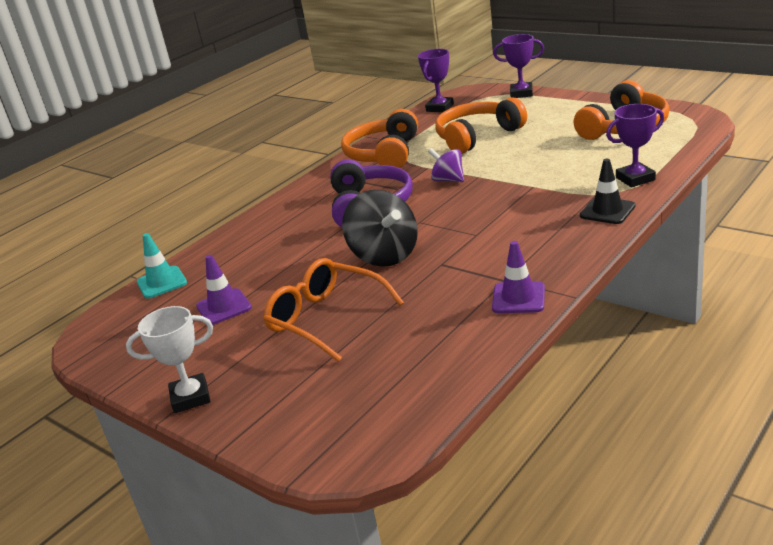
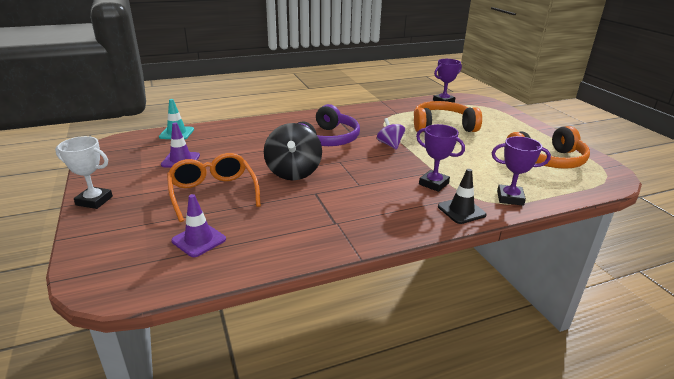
camera: 25 degrees right, 0 degrees up
orange headphones [341,109,418,168] -> none
purple traffic cone [492,241,545,313] -> purple traffic cone moved to [171,194,226,257]
purple trophy [493,34,544,98] -> purple trophy moved to [416,124,465,192]

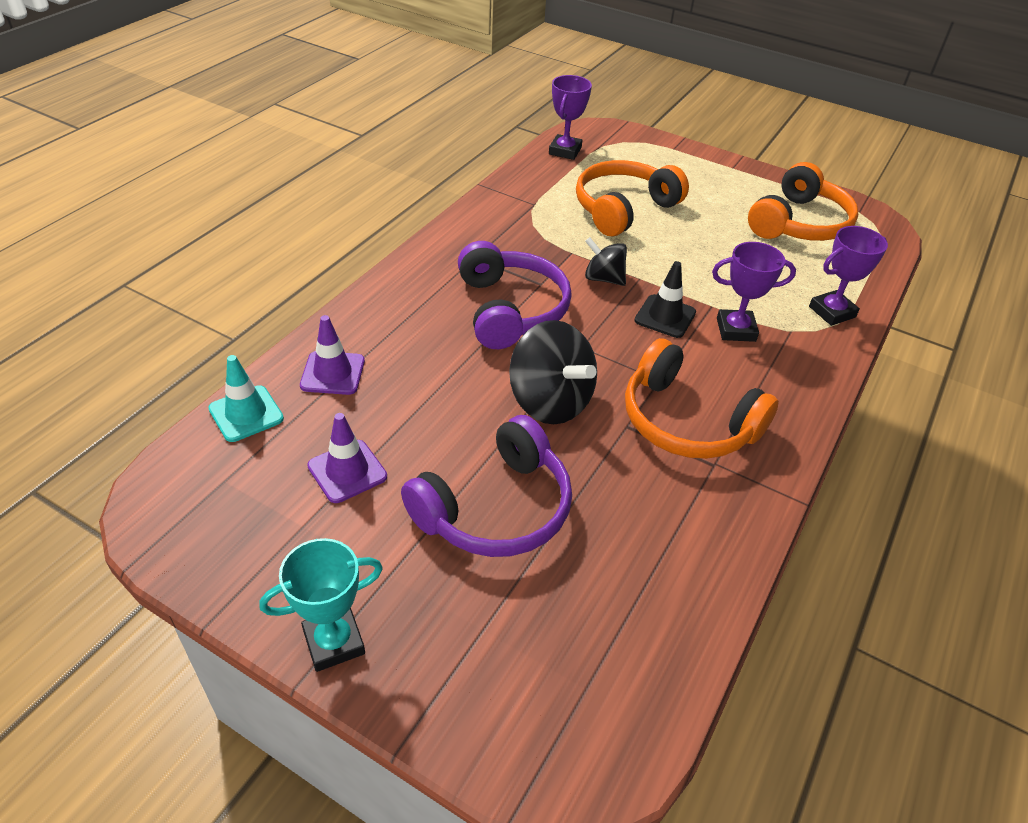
camera: 40 degrees left, 15 degrees up
white trophy [55,136,113,209] -> turquoise trophy [259,538,383,672]
orange glasses [167,153,261,222] -> purple headphones [401,415,572,557]
purple traffic cone [171,194,226,257] -> purple traffic cone moved to [300,315,365,395]
purple spinning top [377,118,405,150] -> black spinning top [585,237,627,286]
black traffic cone [438,169,487,224] -> black traffic cone moved to [634,261,696,338]
none -> orange headphones [625,338,779,459]

